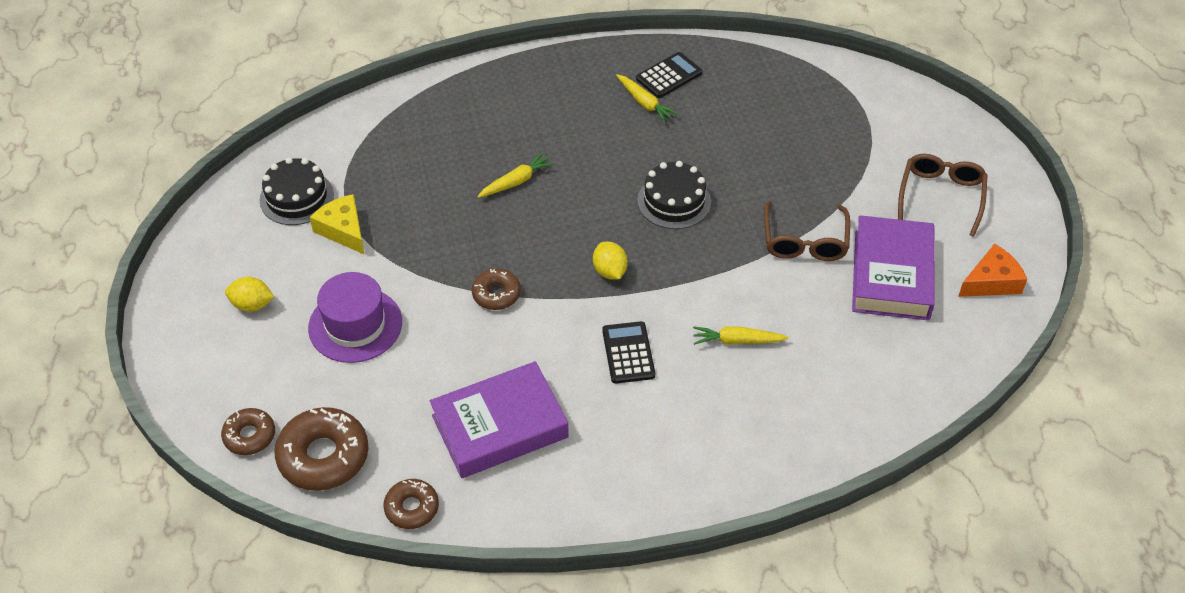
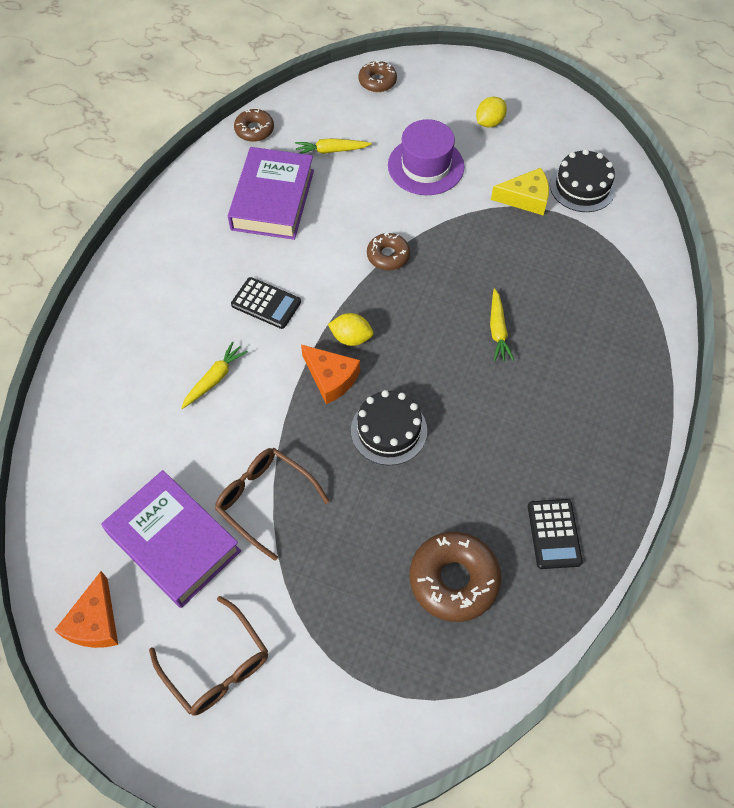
camera: 125 degrees right, 10 degrees up
brown donut [275,407,368,491] -> brown donut moved to [410,532,501,622]
yellow carrot [616,74,679,123] -> yellow carrot moved to [295,138,372,154]
none -> orange cheese [301,344,360,404]

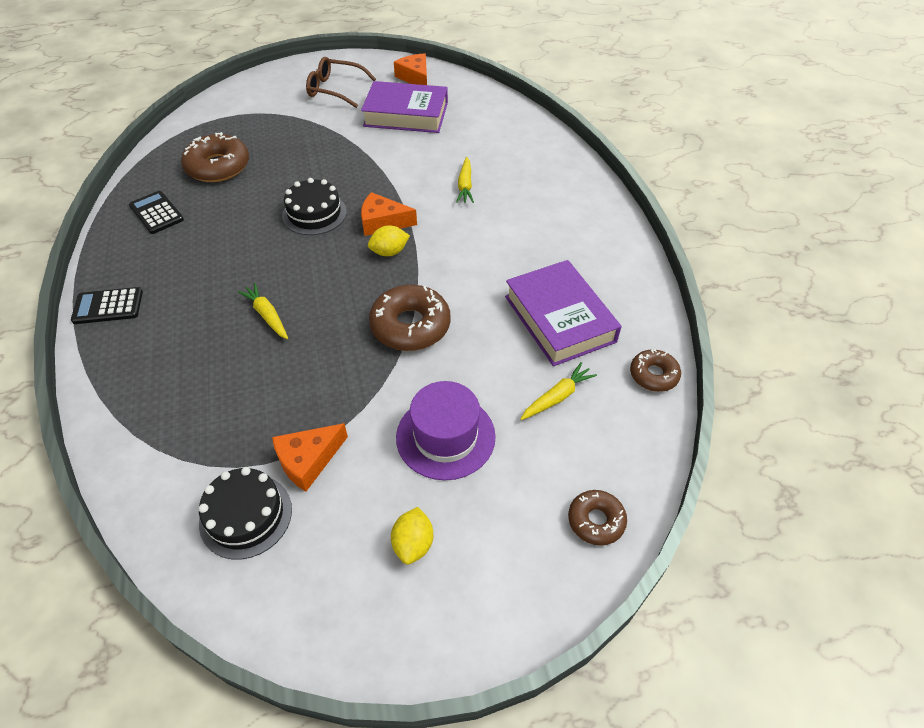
camera: 145 degrees right, 10 degrees down
brown glasses [215,448,330,561] -> none
black calculator [231,277,301,329] -> black calculator moved to [71,287,143,324]
brown donut [367,233,410,270] -> brown donut [369,285,451,351], size x1.72
yellow cheese [491,168,549,216] -> orange cheese [272,423,348,492]

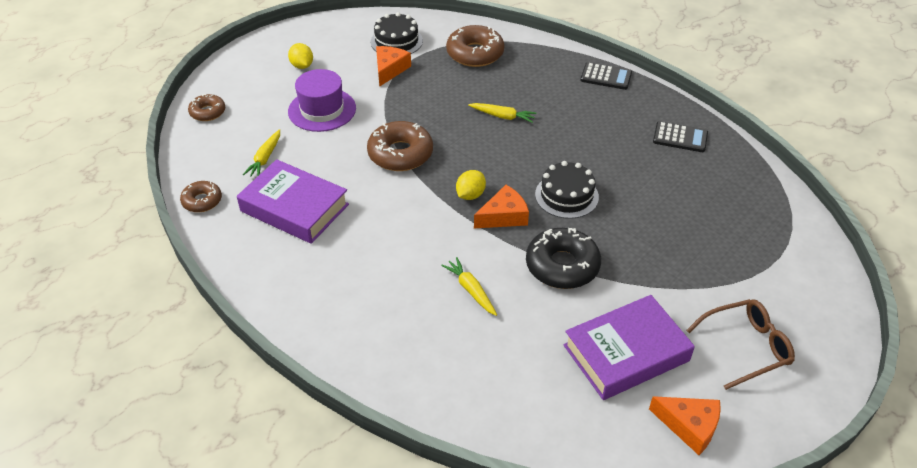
camera: 145 degrees right, 5 degrees down
black calculator [71,287,143,324] -> black calculator turned 60 degrees clockwise [580,62,632,90]
brown donut [181,132,249,182] -> brown donut moved to [446,25,505,67]
none -> black donut [526,228,601,289]

